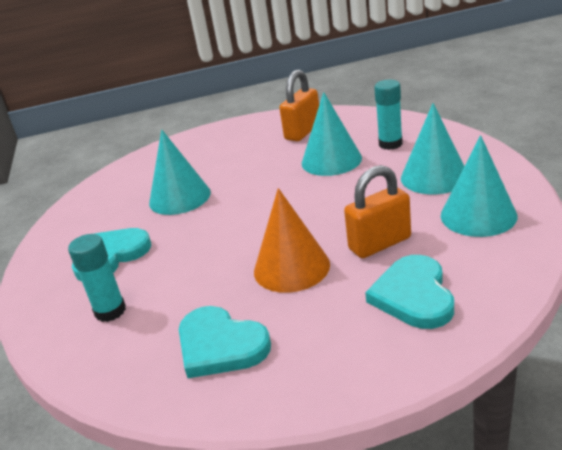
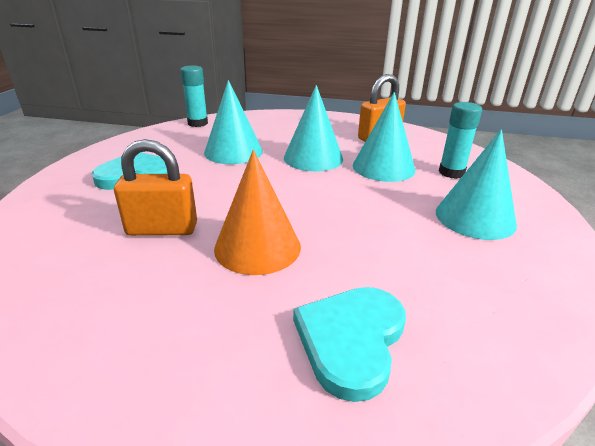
camera: 20 degrees right, 0 degrees up
turquoise glue stick [68,234,126,322] -> turquoise glue stick moved to [180,65,208,127]
turquoise heart [179,306,271,378] -> none
orange padlock [344,165,411,258] -> orange padlock moved to [114,139,197,236]
turquoise cone [441,135,518,237] -> turquoise cone moved to [284,85,343,171]

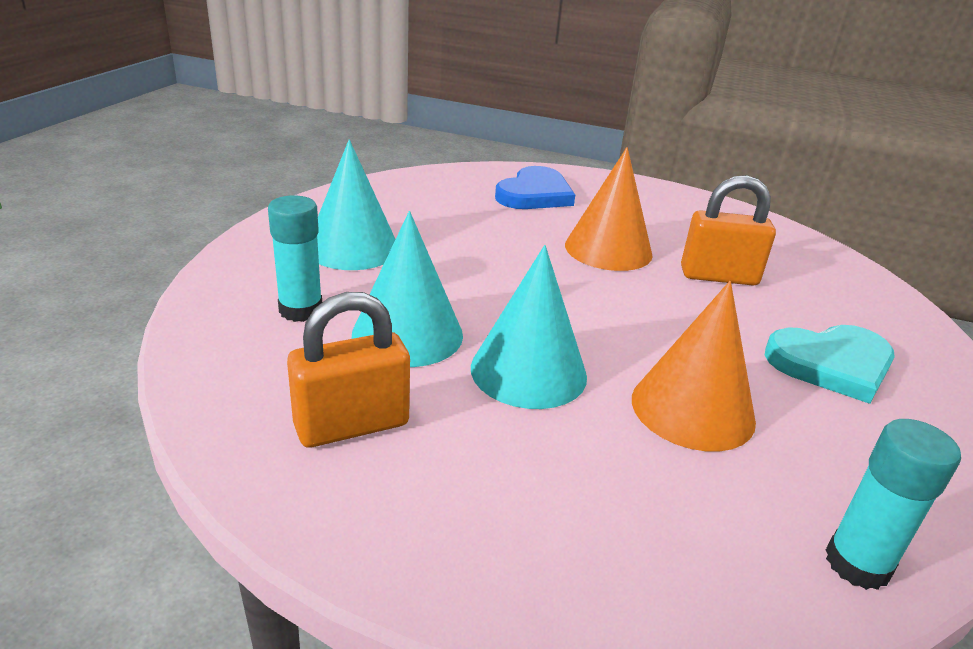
camera: 175 degrees left, 0 degrees up
turquoise cone [204,80,263,164] -> orange cone [632,281,756,452]
turquoise heart [293,287,406,402] -> blue heart [495,166,575,209]

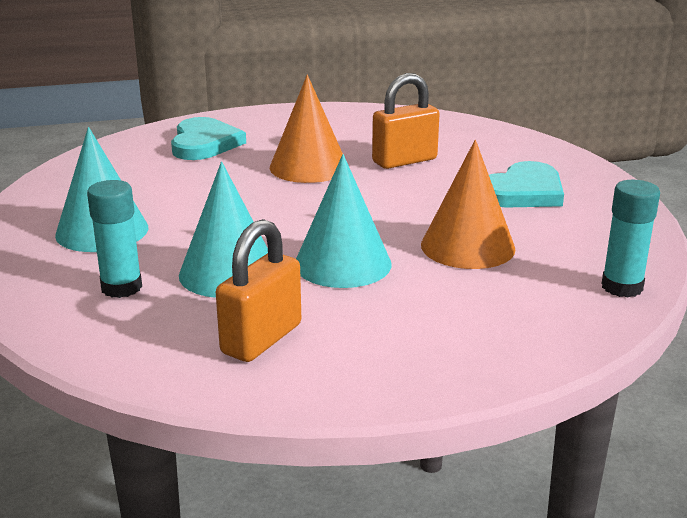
camera: 30 degrees left, 5 degrees down
blue heart [495,166,575,209] -> turquoise heart [171,117,246,160]

